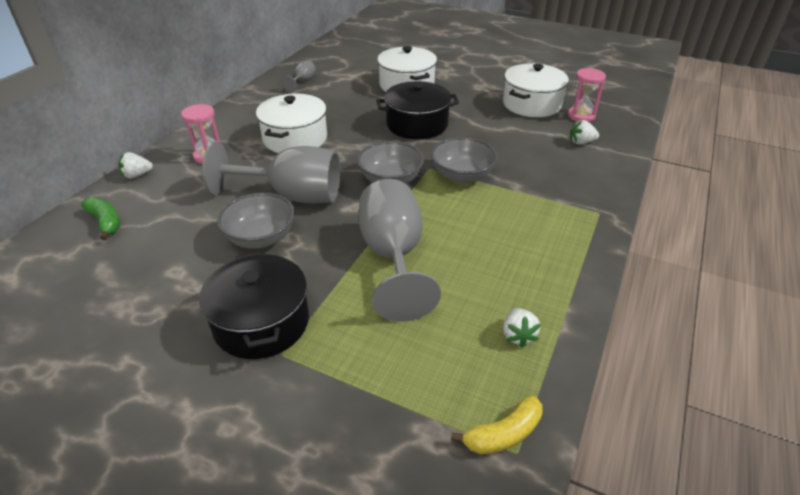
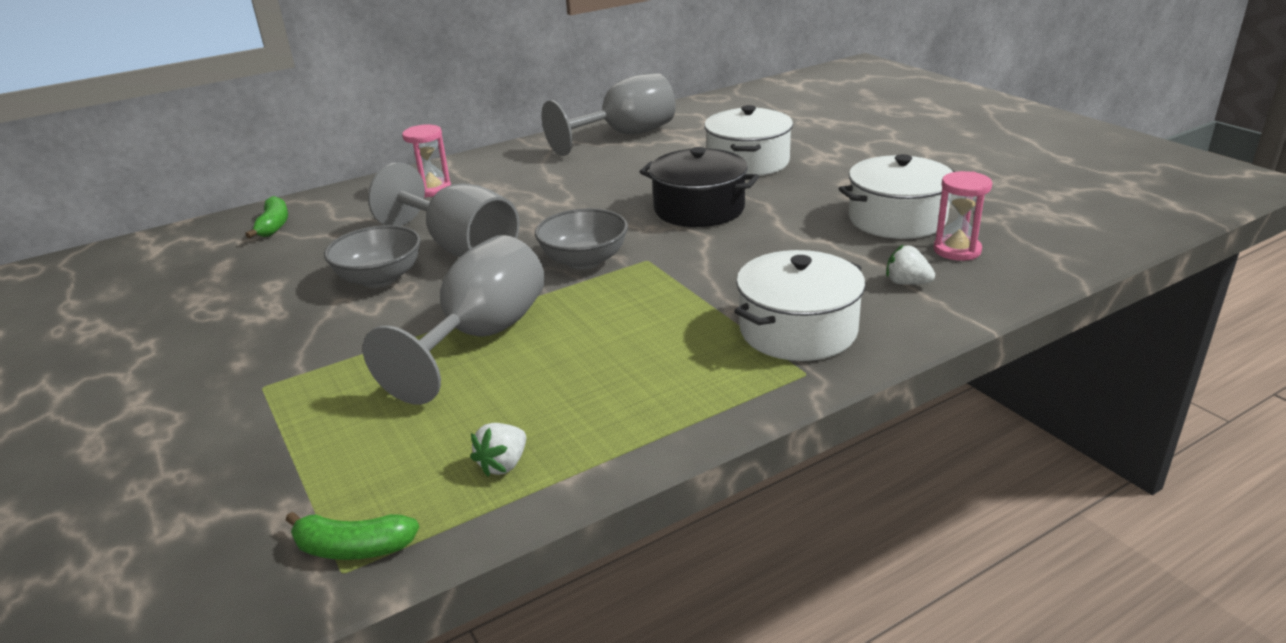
camera: 35 degrees right, 10 degrees down
white strawberry [118,152,153,179] -> none
black pot [199,252,309,359] -> none
white pot [256,94,327,153] -> white pot moved to [734,250,865,361]
grey goblet [282,60,316,92] -> grey goblet [542,73,676,156], size x2.31
grey bowl [431,137,498,184] -> none
yellow banana [451,396,543,454] -> green banana [286,512,419,560]

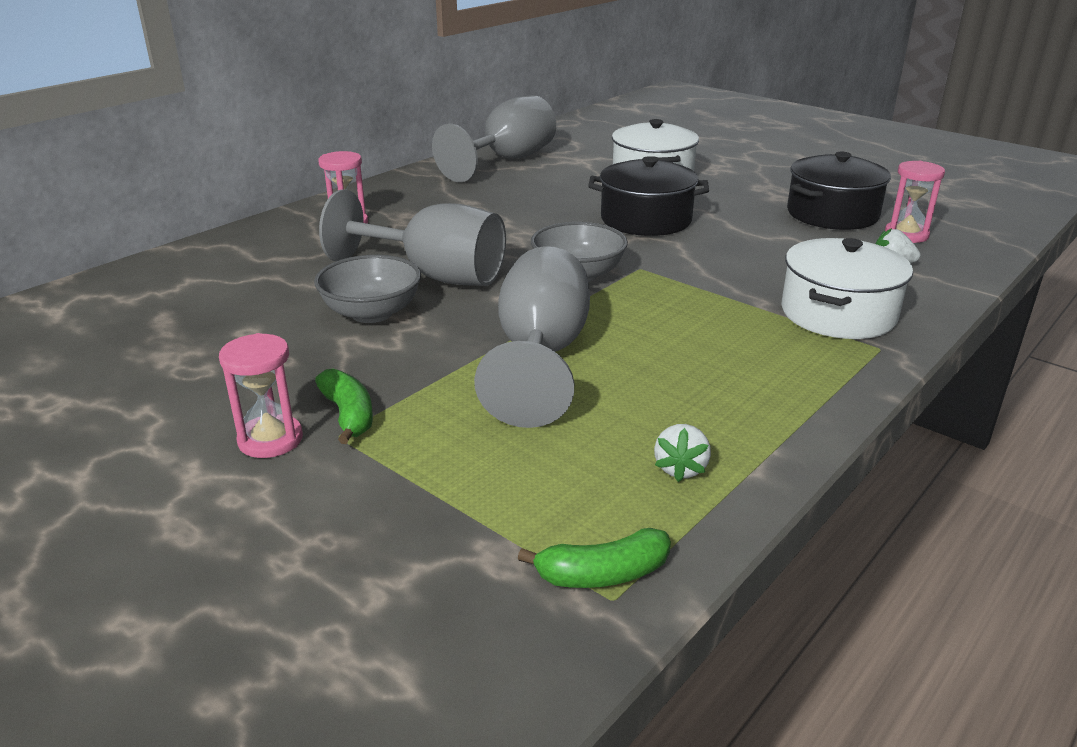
camera: 20 degrees left, 0 degrees up
green banana [245,196,288,239] -> green banana moved to [315,369,373,444]
white pot [839,154,956,239] -> black pot [787,152,891,230]
none -> pink hourglass [219,333,303,458]

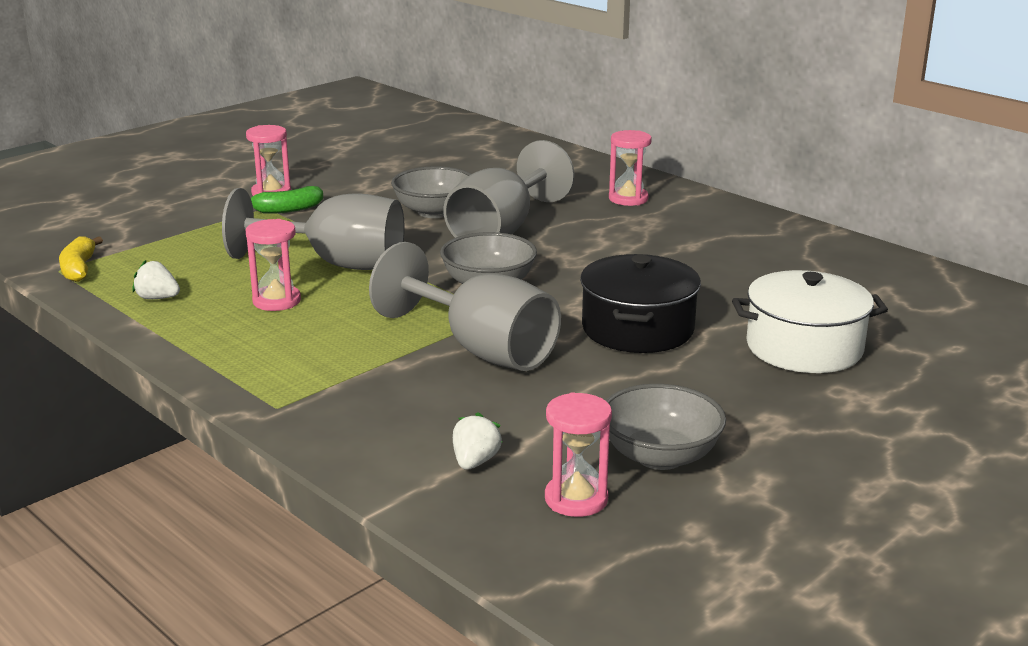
camera: 95 degrees right, 5 degrees down
grey goblet [432,95,556,182] -> grey goblet moved to [369,242,561,371]
green banana [518,528,671,588] -> yellow banana [59,236,103,282]
white pot [781,238,913,339] -> none
black pot [787,152,891,230] -> grey bowl [605,384,726,470]
none -> pink hourglass [246,219,301,311]

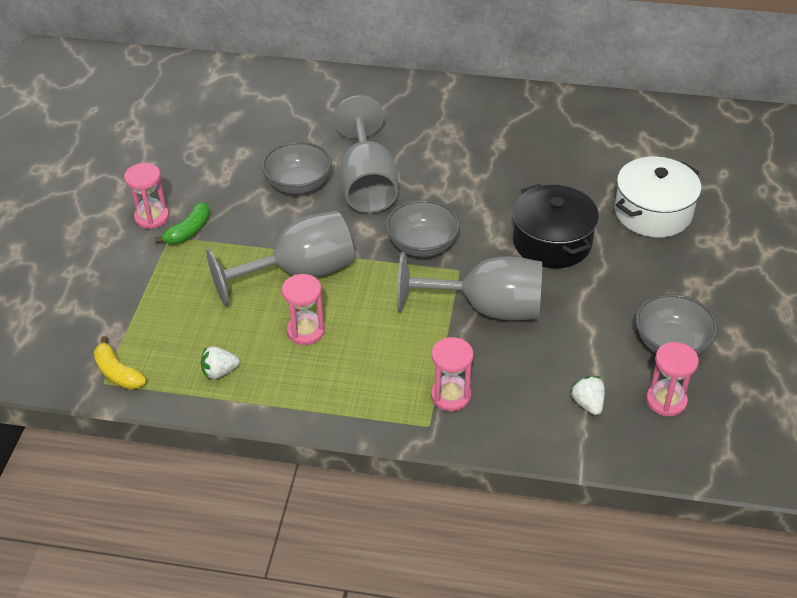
camera: 35 degrees left, 20 degrees up
pink hourglass [609,130,652,206] -> pink hourglass moved to [431,337,473,411]

